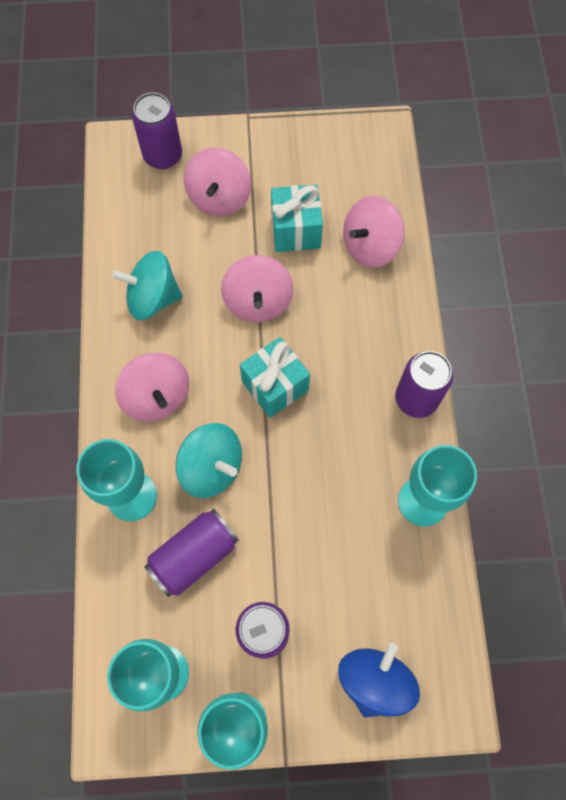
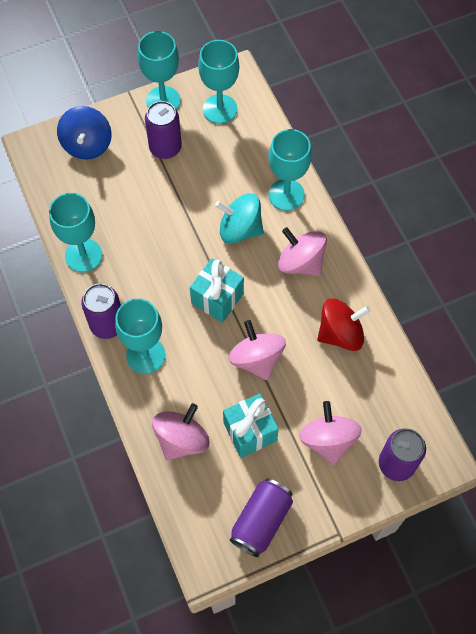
camera: 160 degrees right, 5 degrees down
turquoise spinning top [112,251,183,320] -> red spinning top [317,298,370,351]
purple can [144,509,239,597] -> purple can moved to [230,478,293,557]
none -> turquoise goblet [115,299,165,374]

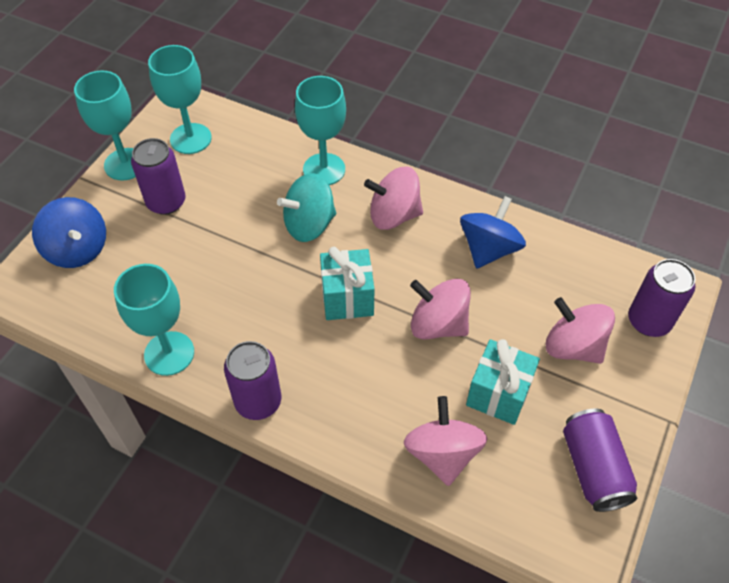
camera: 40 degrees left, 10 degrees down
turquoise goblet [115,299,165,374] -> none
red spinning top [317,298,370,351] -> blue spinning top [460,196,526,269]

